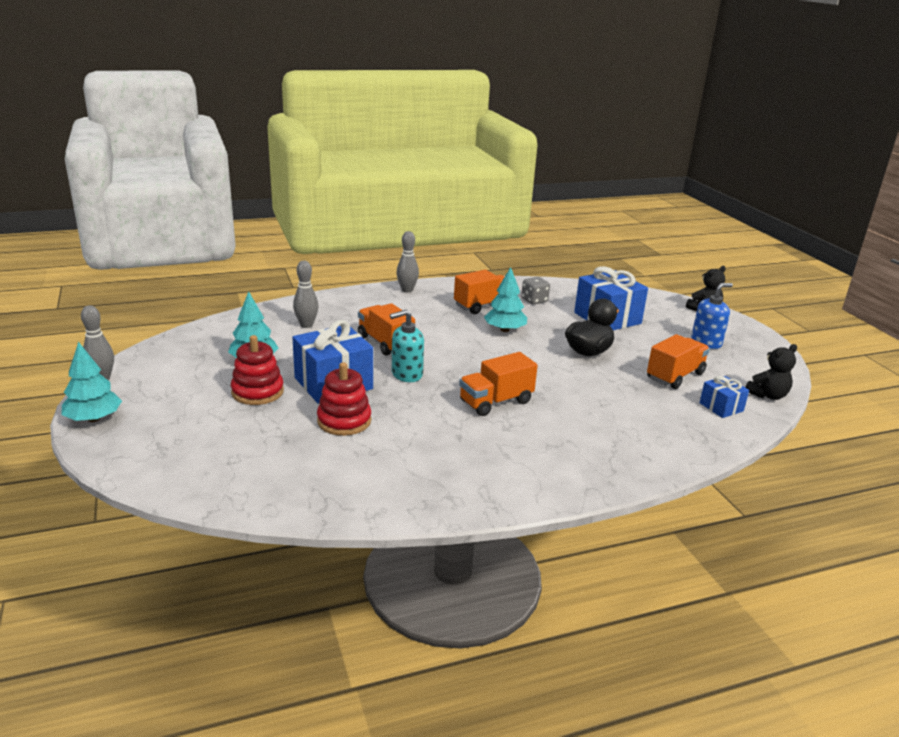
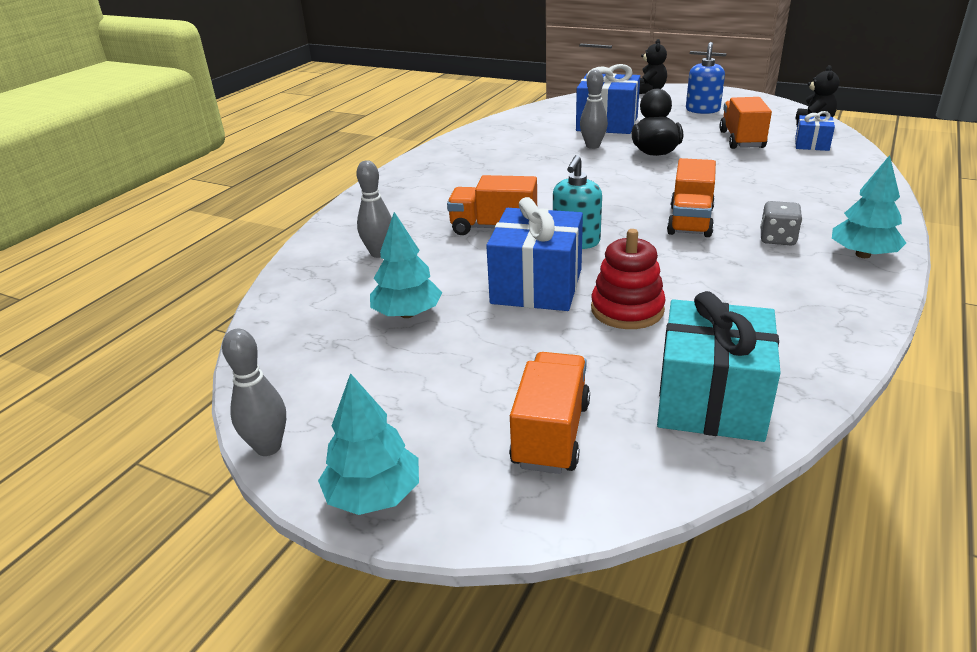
camera: 40 degrees left, 5 degrees up
red stacking toy [231,335,284,405] -> none
grey bowling pin [396,231,419,293] -> grey bowling pin moved to [580,69,608,149]
orange truck [454,270,505,314] -> orange truck moved to [509,352,590,474]
turquoise tree [484,267,527,332] -> turquoise tree moved to [832,155,906,258]
grey dice [521,277,550,305] -> grey dice moved to [760,201,802,245]
none -> turquoise gift [657,291,781,442]

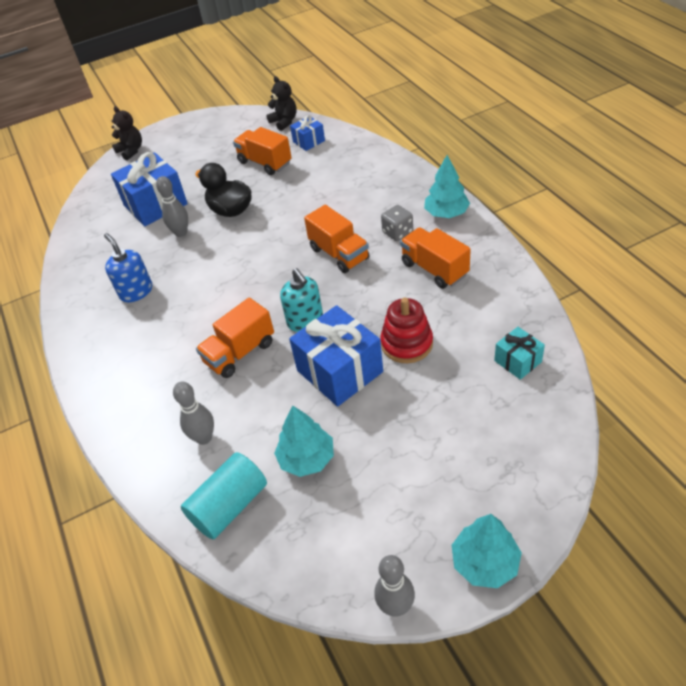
camera: 50 degrees left, 15 degrees up
orange truck [509,352,590,474] -> orange truck moved to [400,227,471,289]
turquoise gift [657,291,781,442] -> turquoise gift [494,327,545,380], size x0.52
blue soap dispenser [686,42,725,114] -> blue soap dispenser moved to [104,233,152,302]
none -> turquoise cylinder [181,452,267,540]

